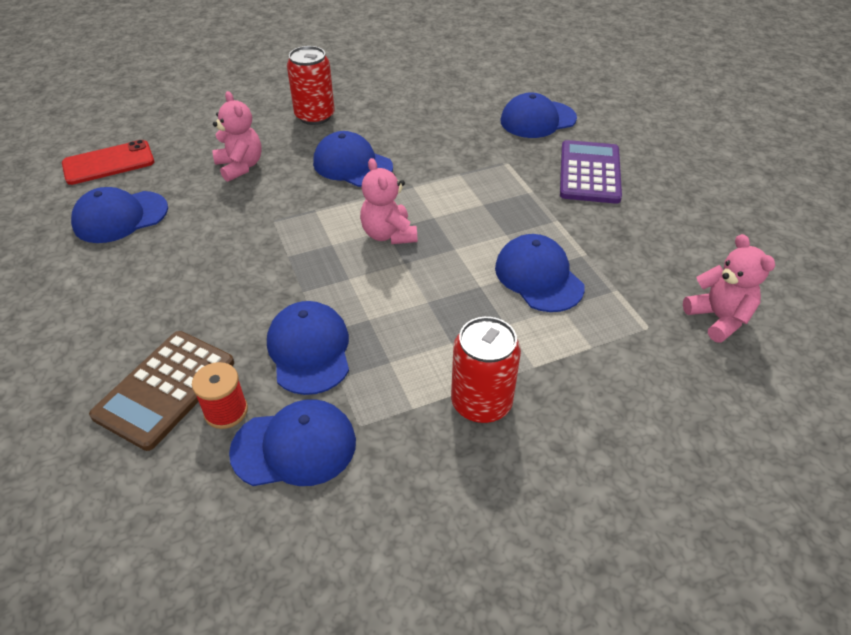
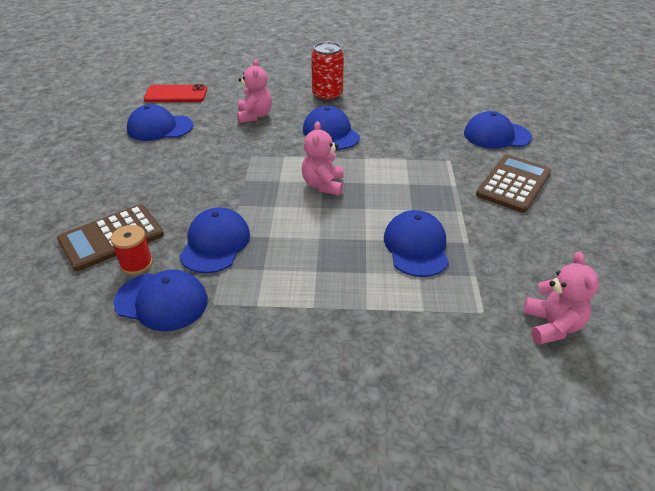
camera: 25 degrees right, 5 degrees down
red can [451,317,521,423] -> none
purple calculator [560,140,622,204] -> brown calculator [476,155,551,213]

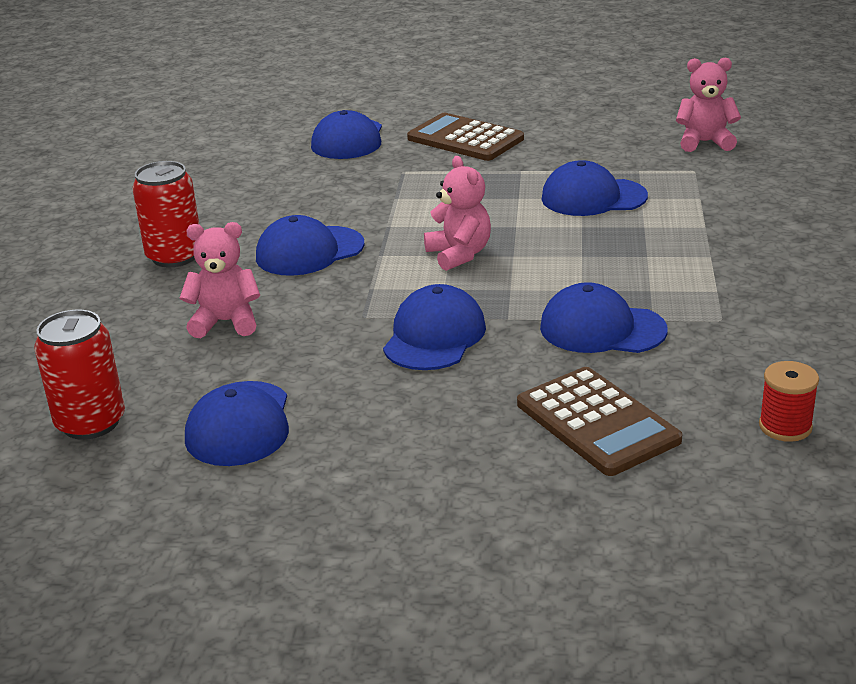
camera: 85 degrees left, 10 degrees down
red spool [111,225,153,275] -> red spool moved to [759,361,819,442]
blue cap [113,270,208,331] -> blue cap moved to [383,284,486,370]
red phone [144,84,207,102] -> red can [34,309,125,440]
pink teddy bear [302,121,344,195] -> pink teddy bear turned 120 degrees counterclockwise [424,156,491,271]

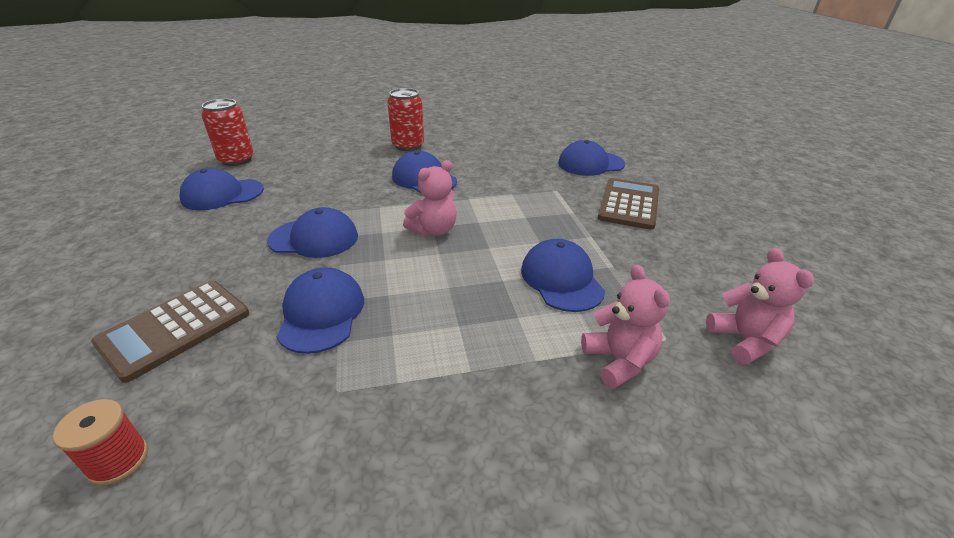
camera: 70 degrees right, 5 degrees up
pink teddy bear [180,222,260,338] -> pink teddy bear moved to [581,265,670,389]

